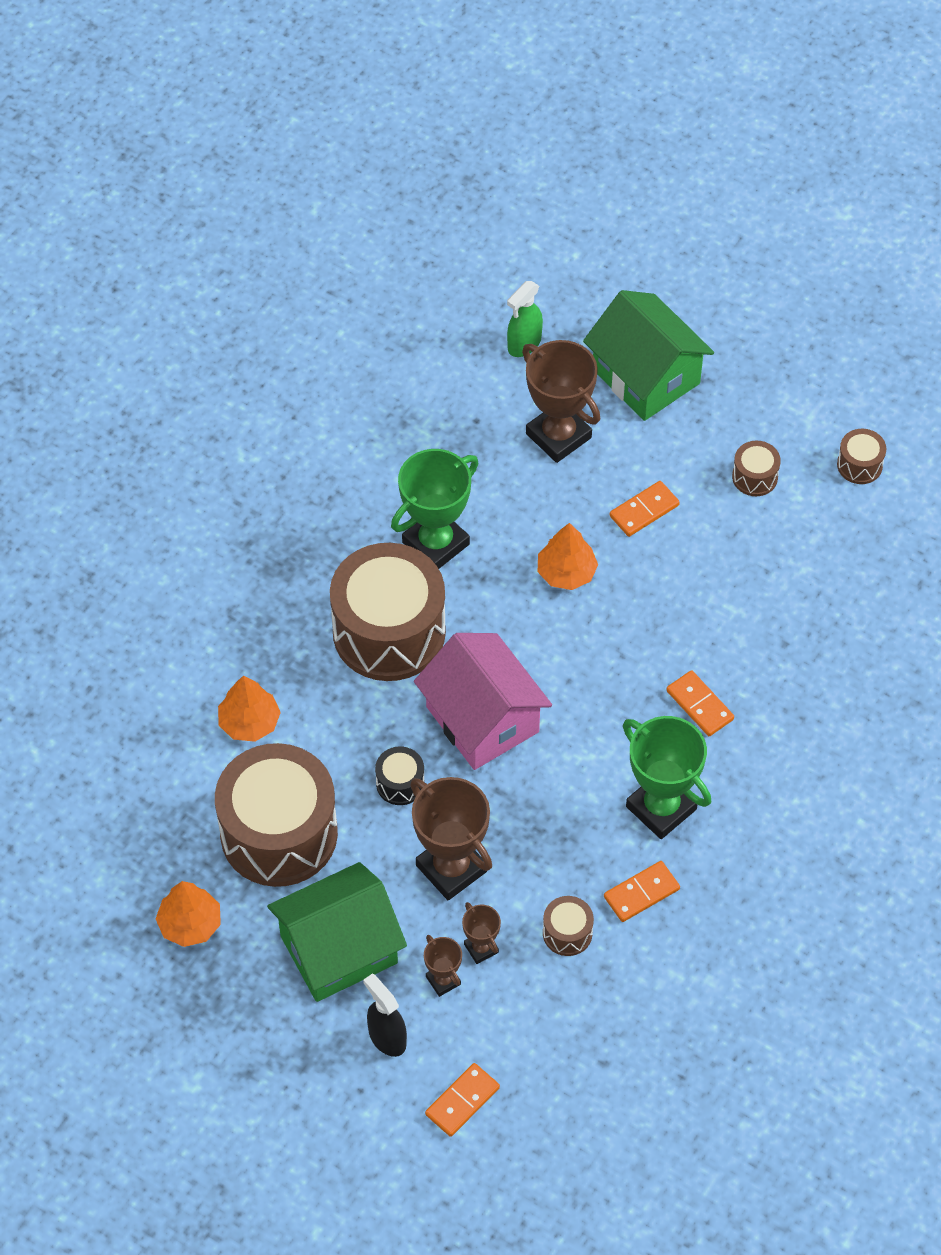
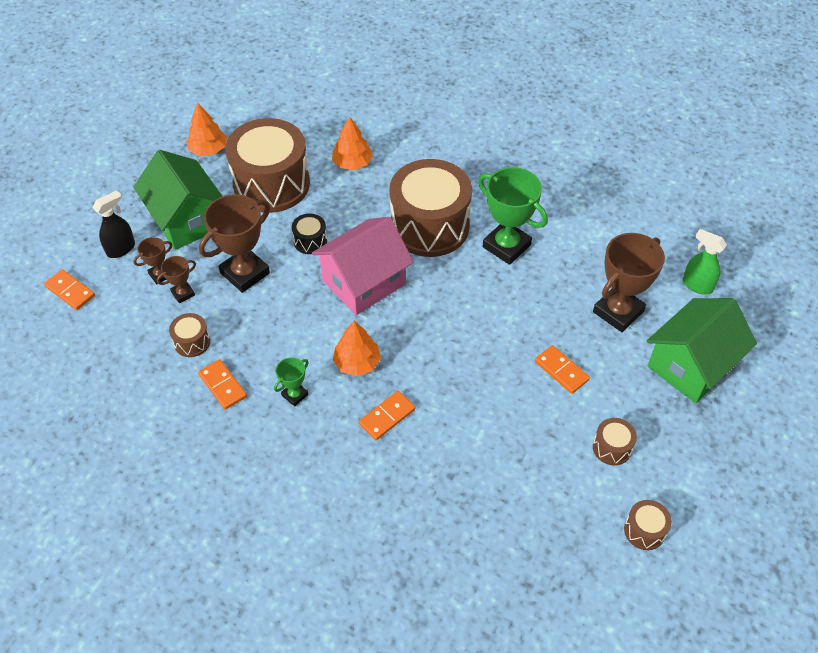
camera: 85 degrees right, 5 degrees down
orange tree [538,523,598,590] -> orange tree moved to [333,321,381,376]
green trophy [623,716,711,839] -> green trophy [274,357,309,407], size x0.49

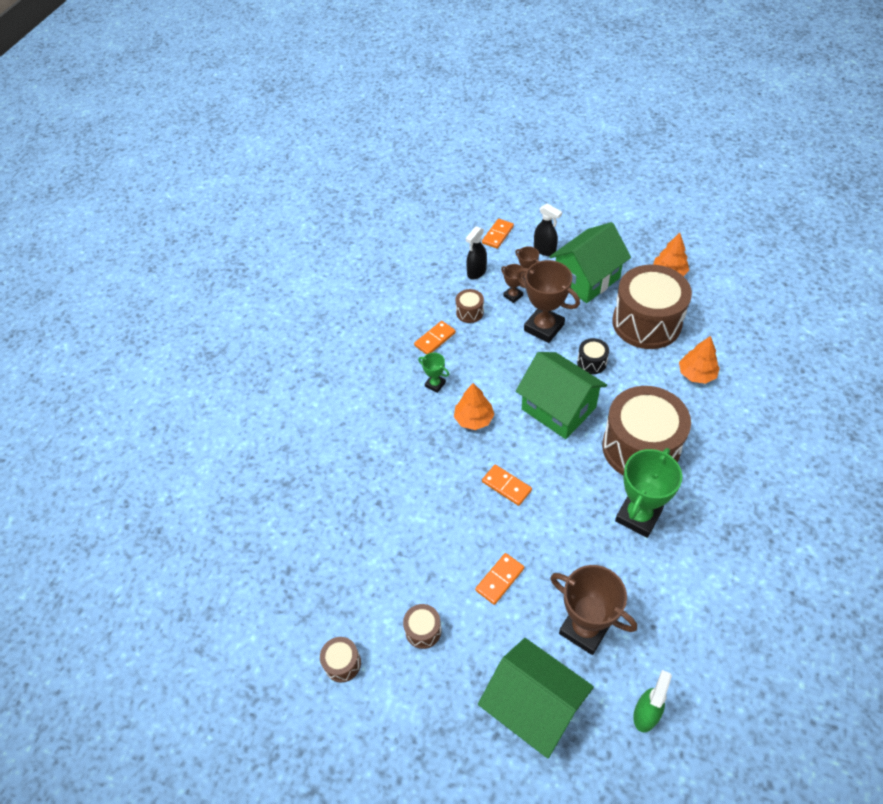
camera: 85 degrees right, 0 degrees up
pink house [312,217,414,315] -> green house [516,352,607,439]
orange domino [359,391,415,440] -> orange domino moved to [482,465,532,506]
none -> black spray bottle [466,226,487,279]

